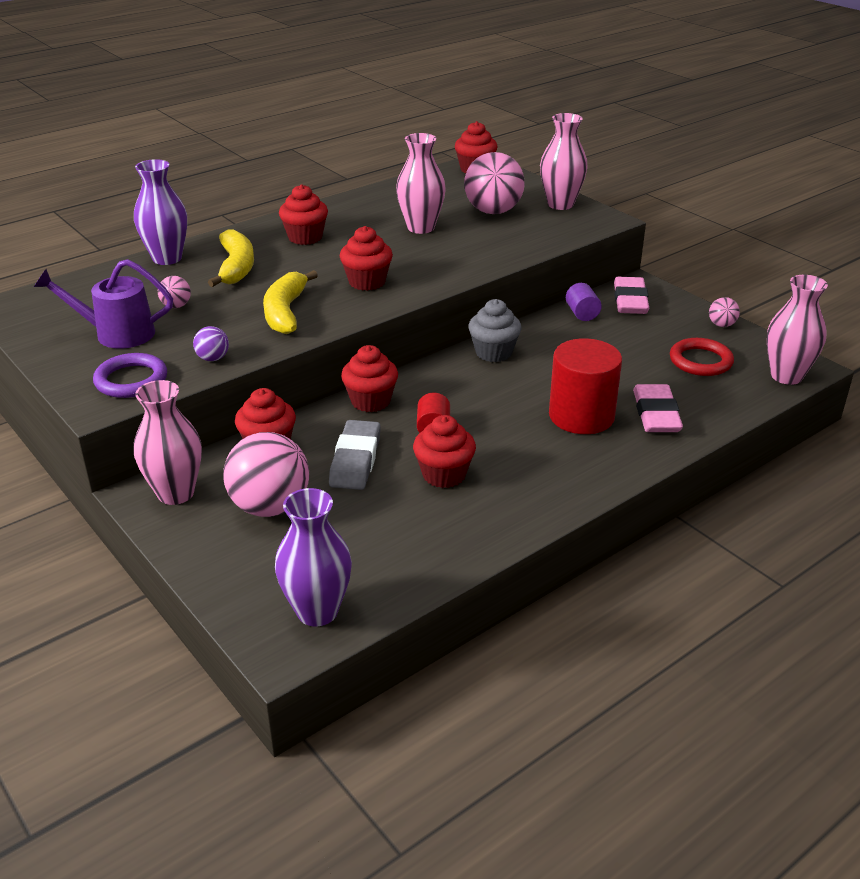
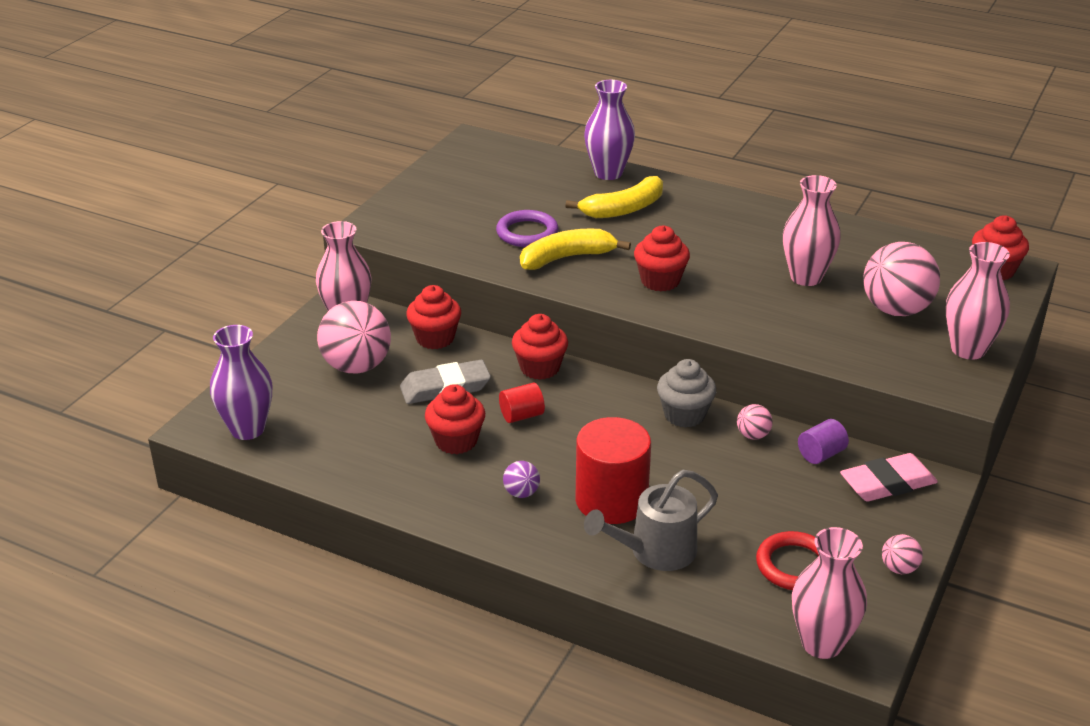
camera: 65 degrees right, 0 degrees up
purple watering can [34,259,173,349] -> none
purple ring [93,353,167,398] -> purple ring moved to [496,210,558,247]
pink ball [158,276,191,308] -> pink ball moved to [737,404,773,440]
purple ball [193,326,229,361] -> purple ball moved to [503,461,540,498]
red cupcake [279,184,328,245] -> none
pink eraser [633,384,683,432] -> grey watering can [584,470,718,571]

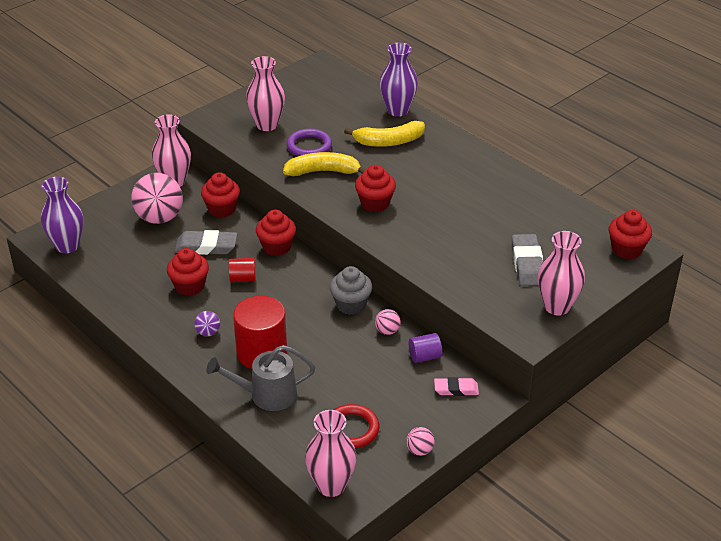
camera: 20 degrees right, 5 degrees up
pink vase [783,175,841,286] -> pink vase moved to [246,56,285,131]
pink eraser [840,453,938,502] -> pink eraser [434,377,479,396], size x0.63
pink ball [863,242,940,316] -> grey eraser [512,234,543,286]

